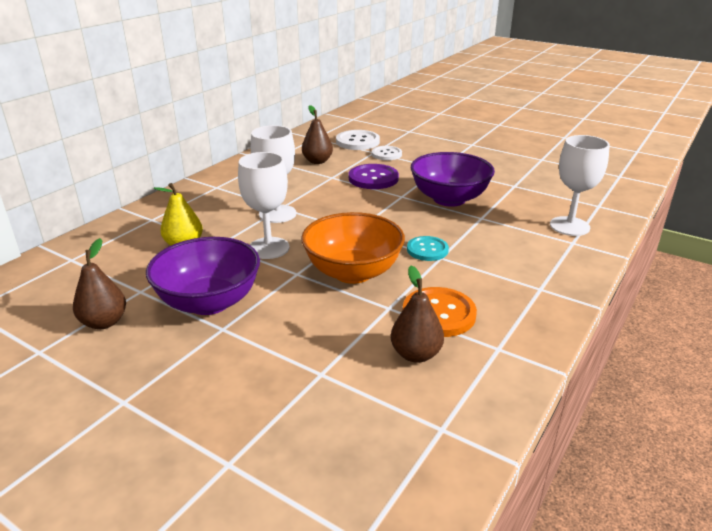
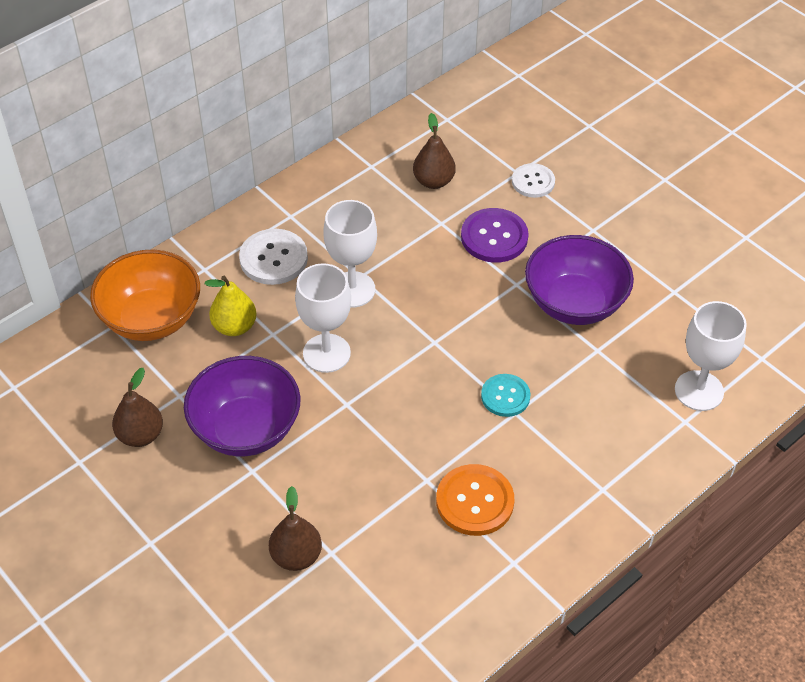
camera: 15 degrees right, 20 degrees up
orange bowl [301,212,405,284] -> orange bowl moved to [90,249,200,341]
white button [336,130,380,150] -> white button moved to [239,229,308,285]
brown pear [391,266,444,363] -> brown pear moved to [269,486,322,571]

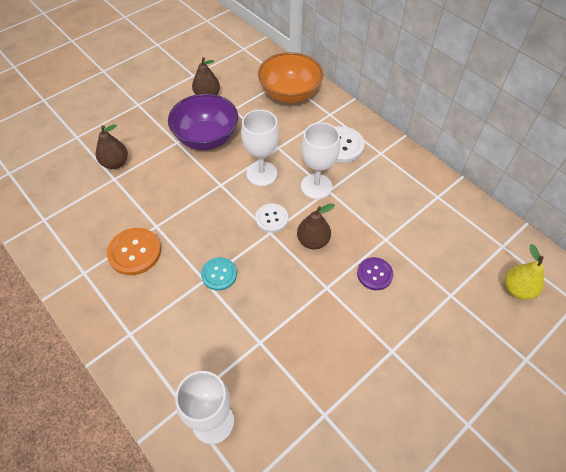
camera: 90 degrees right, 5 degrees up
yellow pear [204,276,257,336] -> yellow pear moved to [504,244,544,300]
brown pear [413,113,456,189] -> brown pear moved to [297,204,335,249]
purple button [461,208,529,263] -> purple button [357,257,393,290], size x0.67
white button [512,163,555,198] -> white button moved to [255,203,288,233]
purple bowl [525,235,634,325] -> none

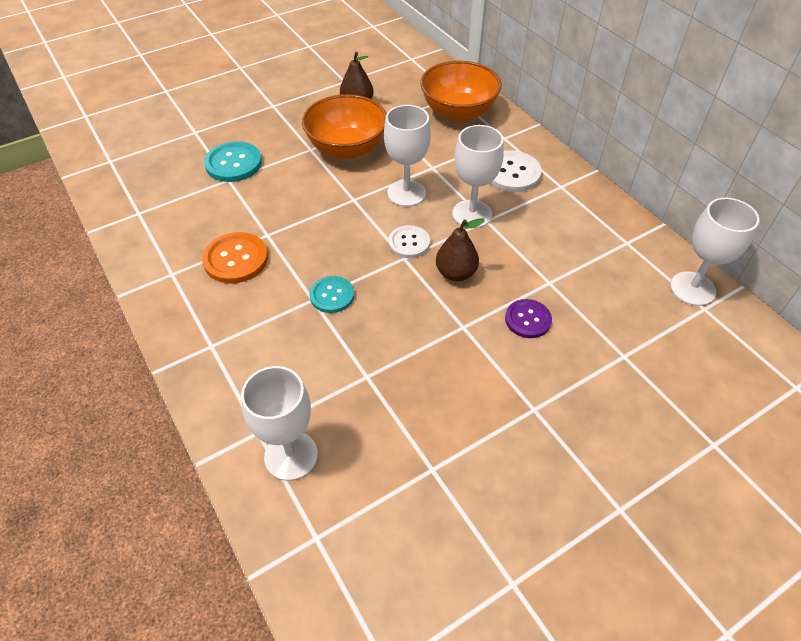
camera: 10 degrees right, 5 degrees down
brown pear [96,124,128,169] -> turquoise button [204,141,262,182]
purple bowl [168,94,238,150] -> orange bowl [302,94,387,159]
yellow pear [504,244,544,300] -> none
none -> white goblet [670,198,760,306]

